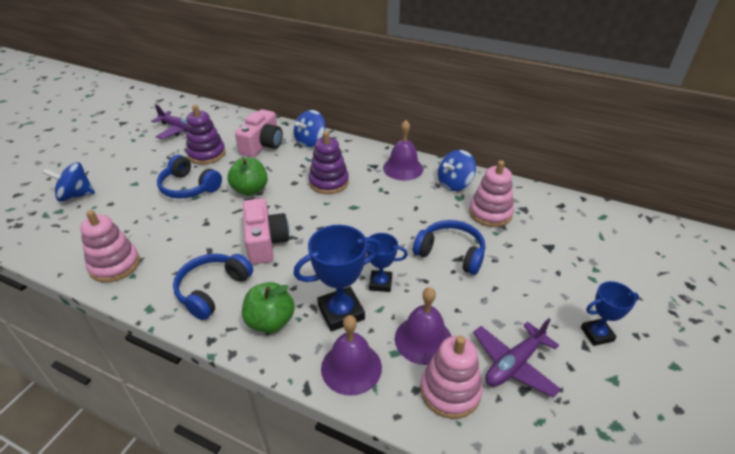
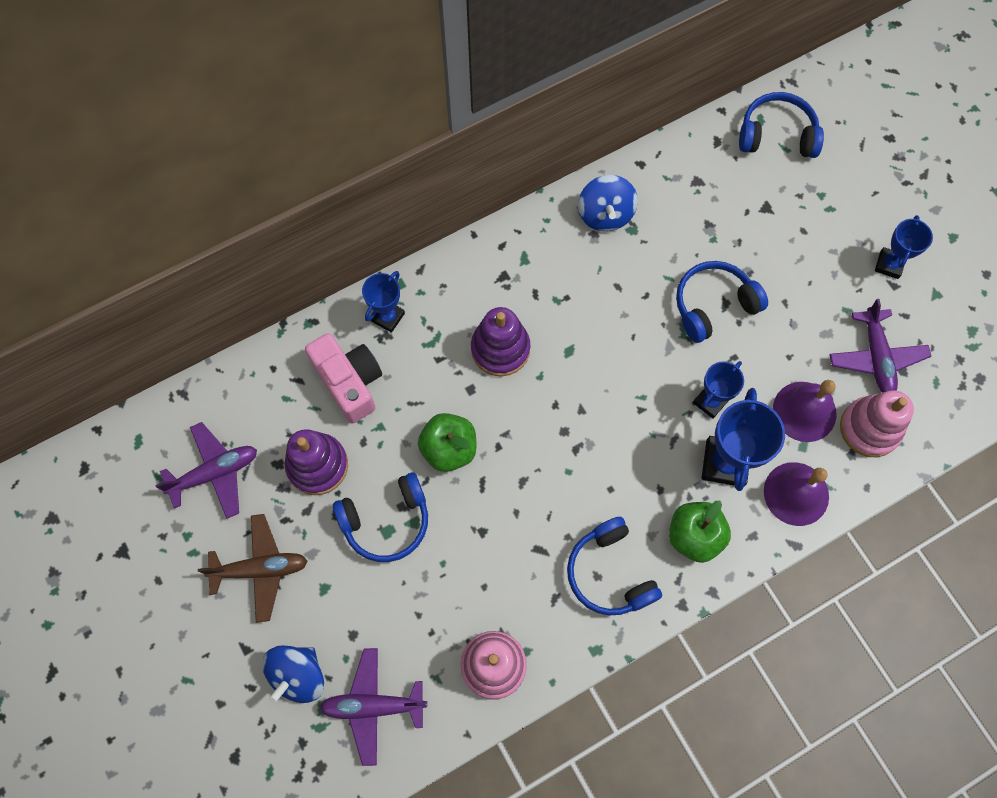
camera: 55 degrees left, 30 degrees up
pink camera [243,198,289,265] -> none
blue spinning top [294,110,325,147] -> blue trophy [362,271,405,333]
purple bell [383,120,423,181] -> none
pink stacking toy [469,160,514,227] -> none
none -> brown plane [198,514,308,623]
none -> purple plane [320,648,427,766]
none -> blue headphones [739,92,824,158]

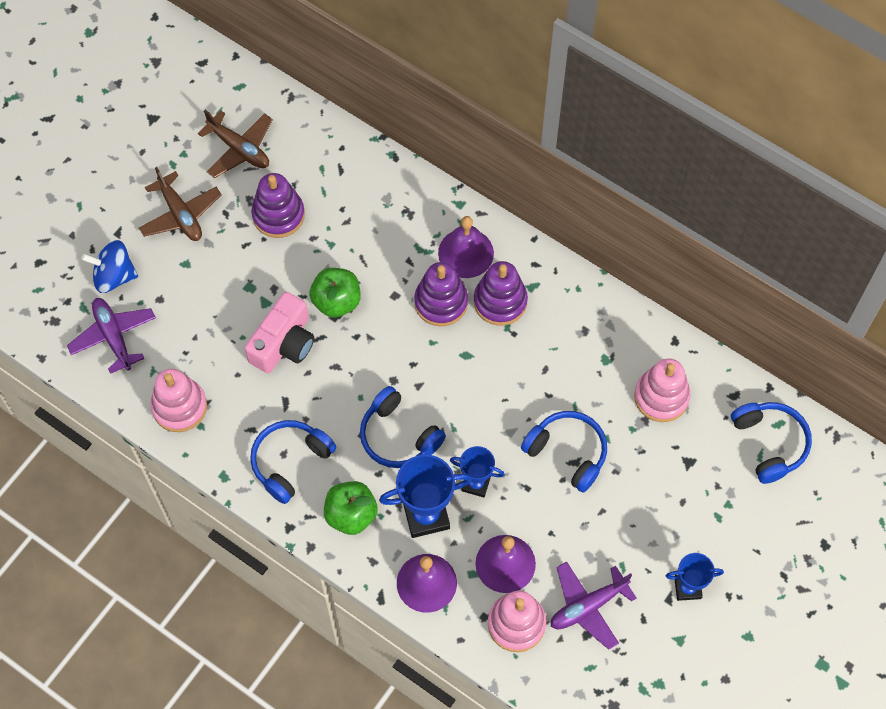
camera: 65 degrees right, 5 degrees down
purple plane [155,422,257,519] -> brown plane [198,110,273,178]
pink camera [305,333,382,423] -> pink camera moved to [245,292,314,373]
blue headphones [333,472,428,562] -> blue headphones moved to [360,386,446,468]
blue trophy [362,271,405,333] -> none
blue spinning top [578,175,638,232] -> none
none -> purple bell [438,216,494,278]
none -> purple stacking toy [474,261,528,326]
none -> pink stacking toy [634,359,691,422]

